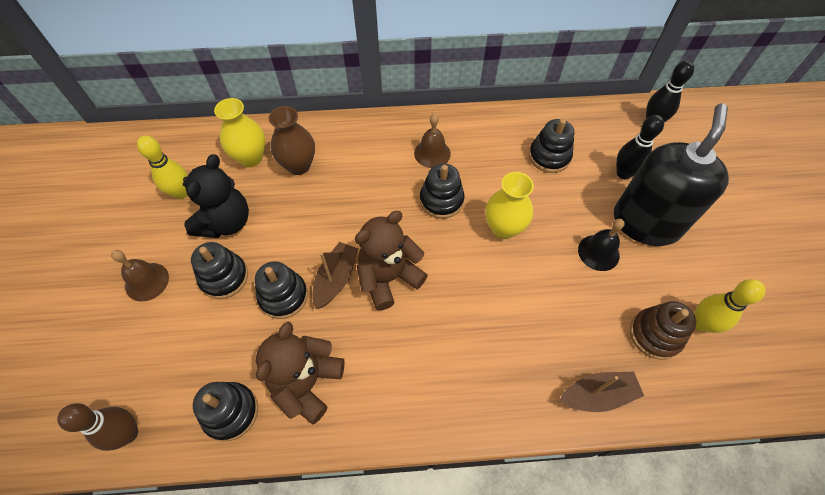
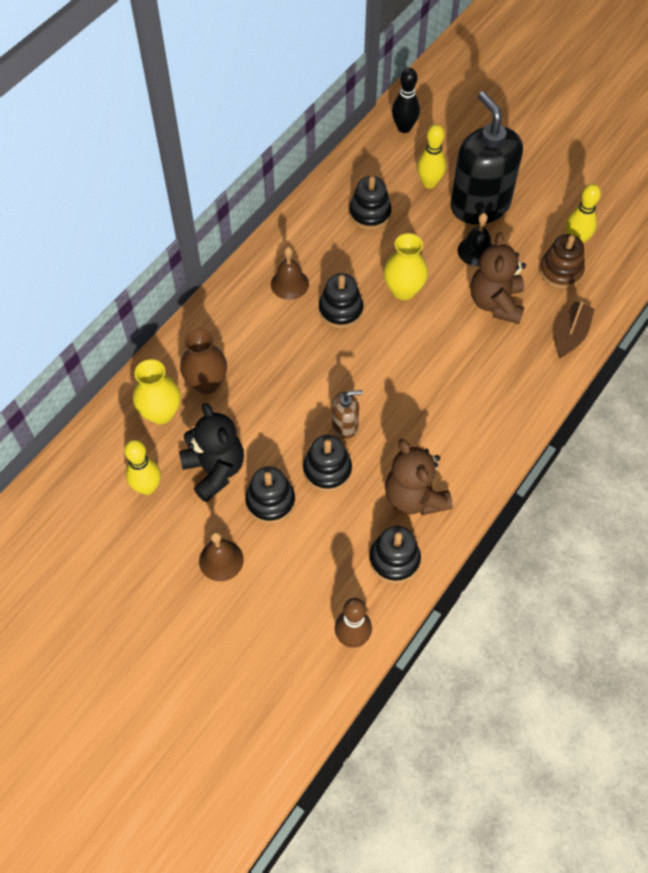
camera: 50 degrees left, 0 degrees up
brown boat [312,242,358,309] -> brown soap dispenser [332,390,363,439]
brown teddy bear [355,211,428,310] -> brown teddy bear moved to [470,232,526,324]
black bowling pin [616,115,664,179] -> yellow bowling pin [417,124,446,189]

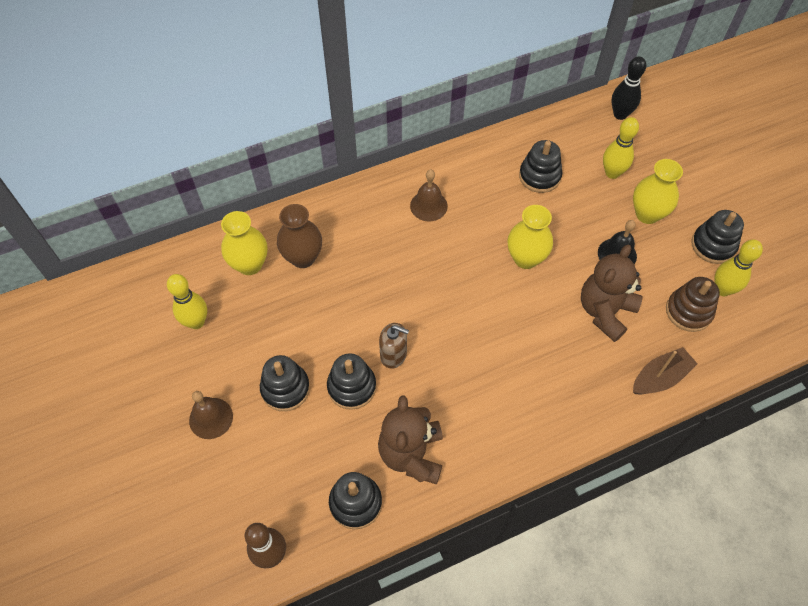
camera: 30 degrees right, 0 degrees up
black teddy bear [179,403,244,502] -> none
black stacking toy [319,273,364,328] -> black stacking toy moved to [691,210,744,264]
black soap dispenser [450,91,523,224] -> yellow vase [633,159,683,224]

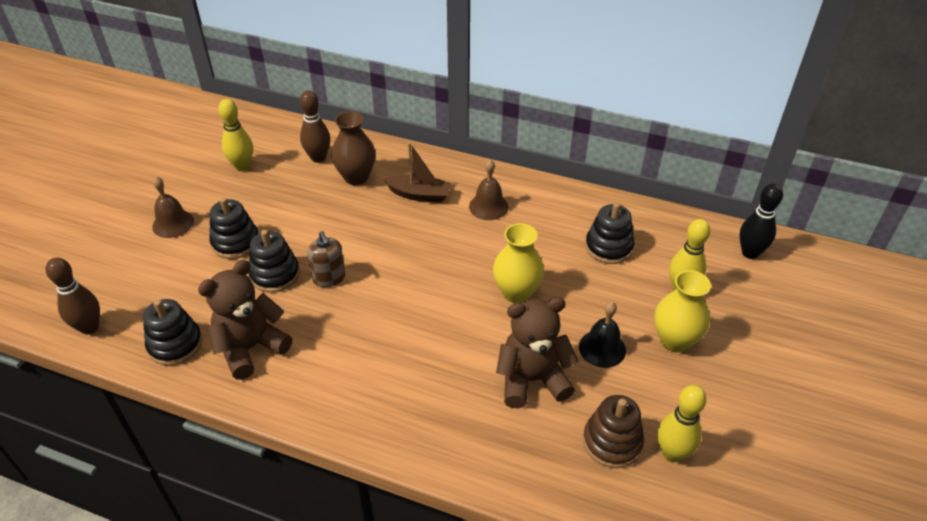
camera: 45 degrees right, 15 degrees down
yellow vase [221,211,267,275] -> brown bowling pin [300,91,330,163]
brown boat [633,347,698,394] -> brown boat moved to [383,142,452,203]
black stacking toy [691,210,744,264] -> none

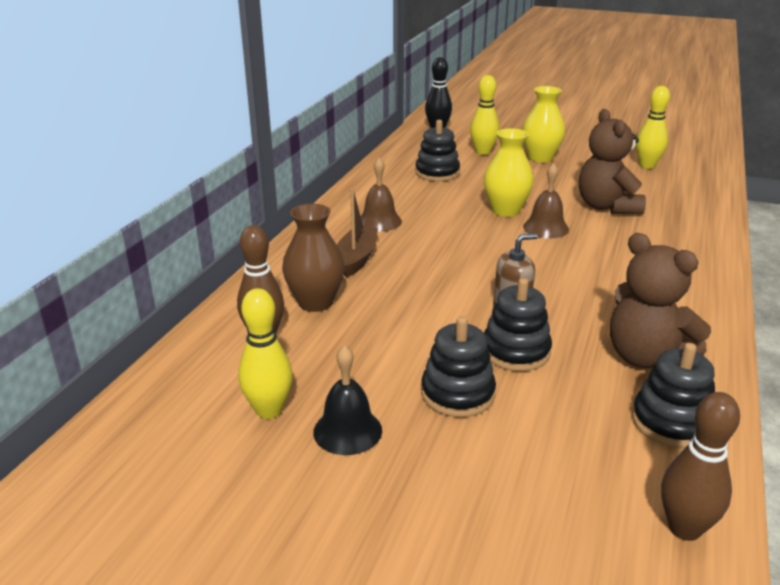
camera: 90 degrees left, 15 degrees down
brown bell [152,176,194,238] -> brown bell moved to [523,163,569,238]
black bell [579,302,626,368] -> black bell moved to [313,345,382,455]
brown stacking toy [583,395,644,468] -> none

